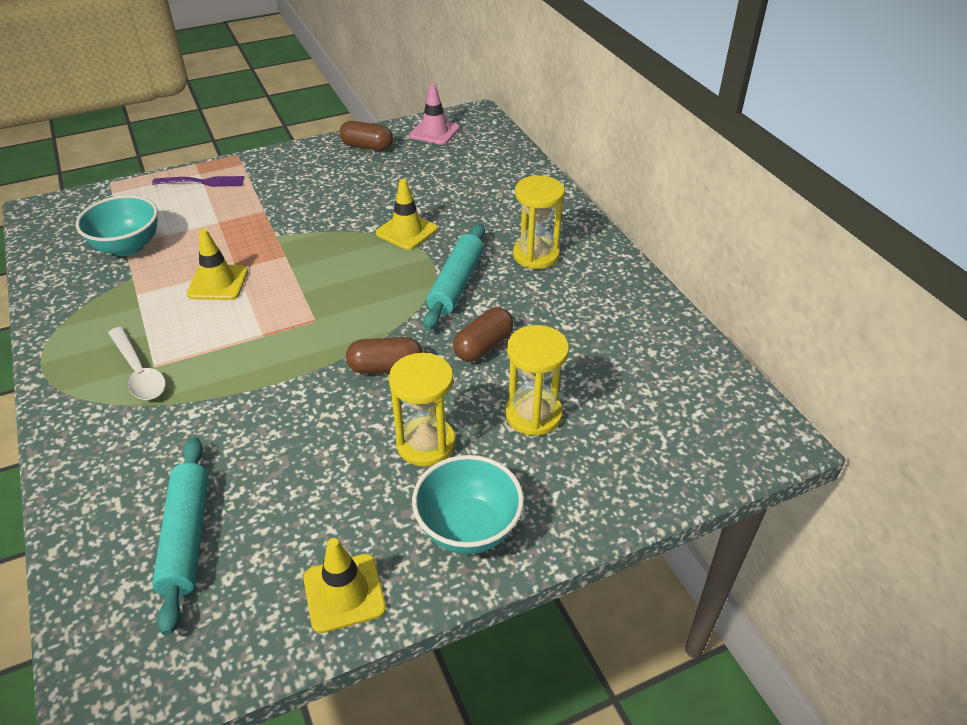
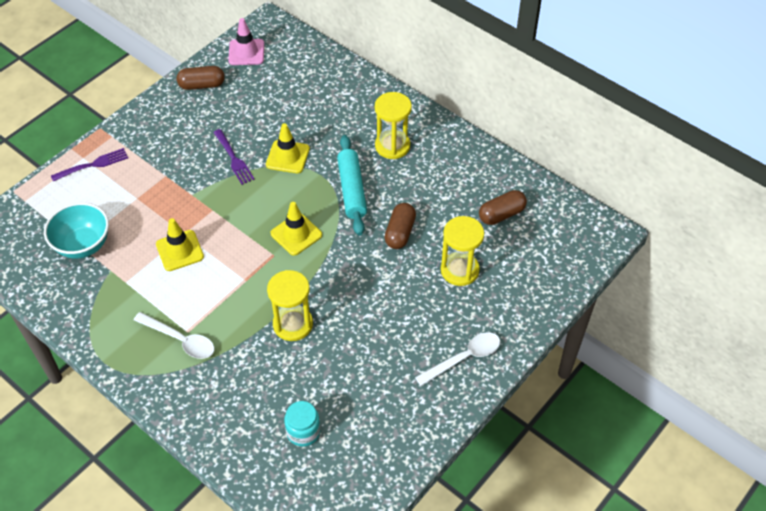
camera: 25 degrees left, 10 degrees up
turquoise rolling pin [152,437,209,636] -> turquoise jar [284,401,320,447]
yellow traffic cone [303,538,386,633] -> yellow traffic cone moved to [271,202,322,256]
brown capsule [346,337,423,374] -> brown capsule moved to [479,190,527,225]
yellow hourglass [389,353,456,467] -> yellow hourglass moved to [267,270,313,341]
turquoise bowl [412,455,524,554] -> white spoon [415,332,500,386]
none -> purple fork [213,129,255,185]

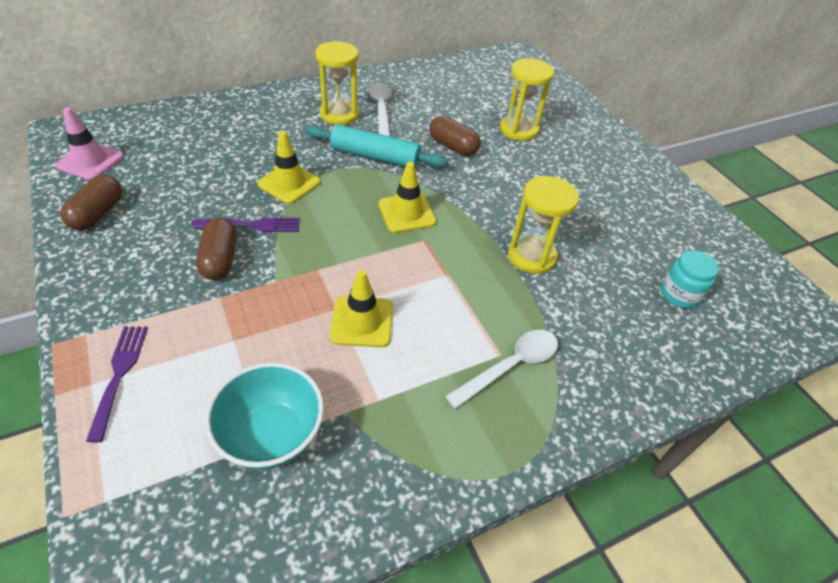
camera: 70 degrees left, 5 degrees down
white spoon [415,332,500,386] -> white spoon moved to [368,83,392,137]
brown capsule [479,190,527,225] -> brown capsule moved to [196,218,237,280]

